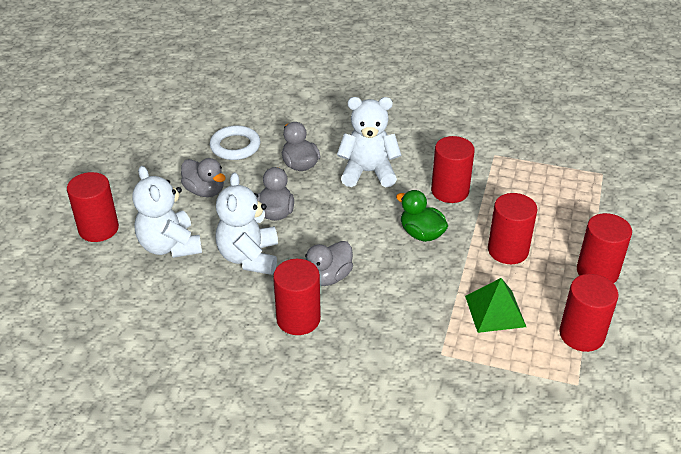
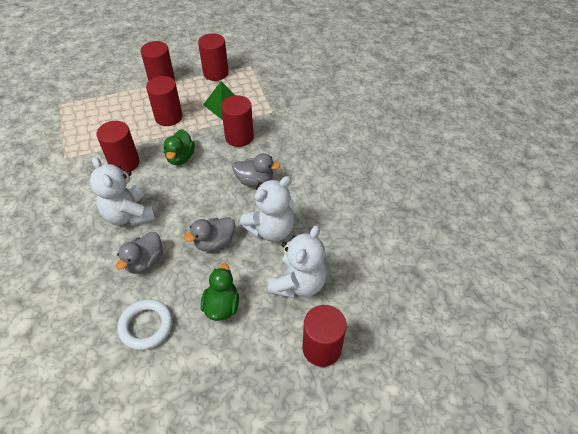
camera: 125 degrees left, 10 degrees up
grey duck [181,158,226,197] -> green duck [201,264,239,321]
red cylinder [273,259,321,335] -> red cylinder moved to [221,95,254,147]

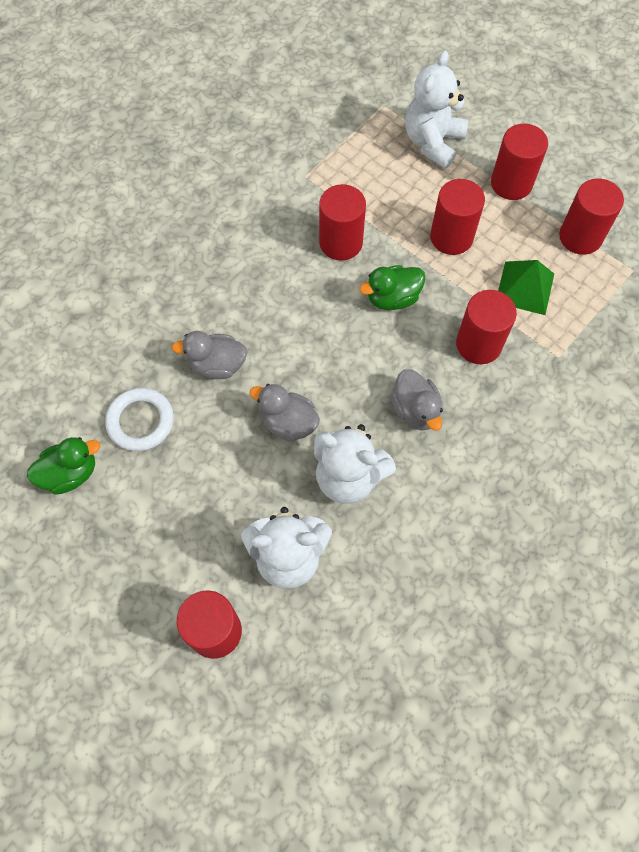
camera: 60 degrees right, 15 degrees up
white teddy bear [90,157,156,226] -> white teddy bear moved to [405,51,468,168]
green duck [201,264,239,321] -> green duck moved to [27,437,100,495]

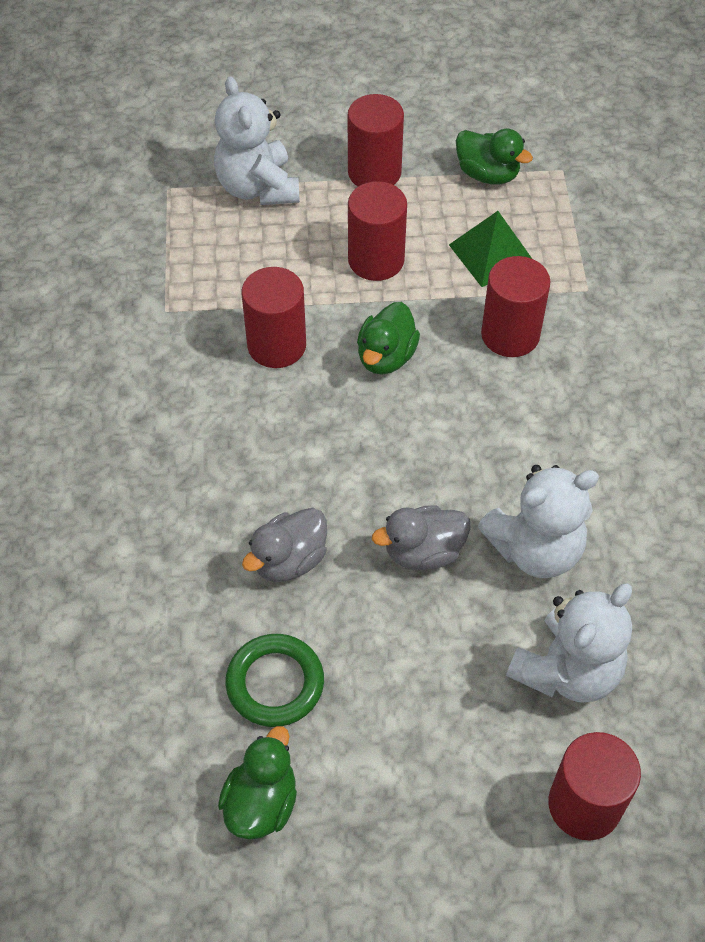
camera: 45 degrees left, 10 degrees down
white ring [105,388,174,451] -> green ring [225,634,324,727]
grey duck [390,370,443,431] -> none
red cylinder [559,178,624,255] -> green duck [456,129,533,185]

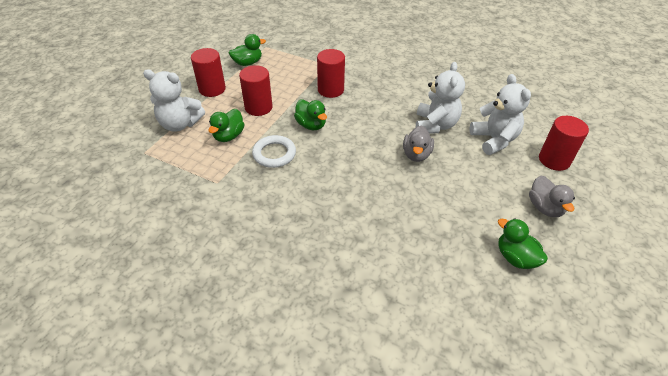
camera: 60 degrees left, 10 degrees down
green ring [225,634,324,727] -> none
red cylinder [242,267,306,368] -> white ring [252,135,296,168]
grey duck [242,508,327,582] -> grey duck moved to [529,176,575,217]
green pyramid [449,211,532,287] -> none
none -> green duck [209,109,245,142]

